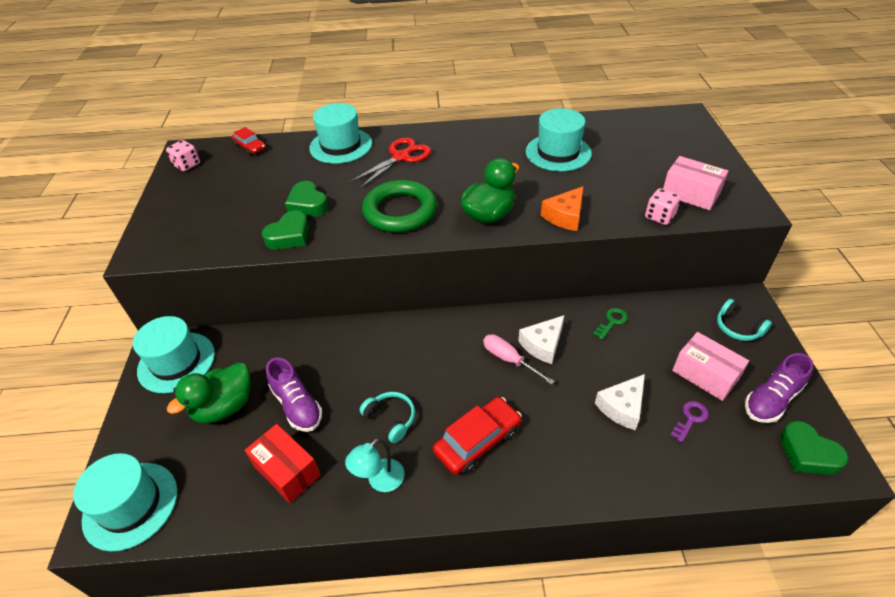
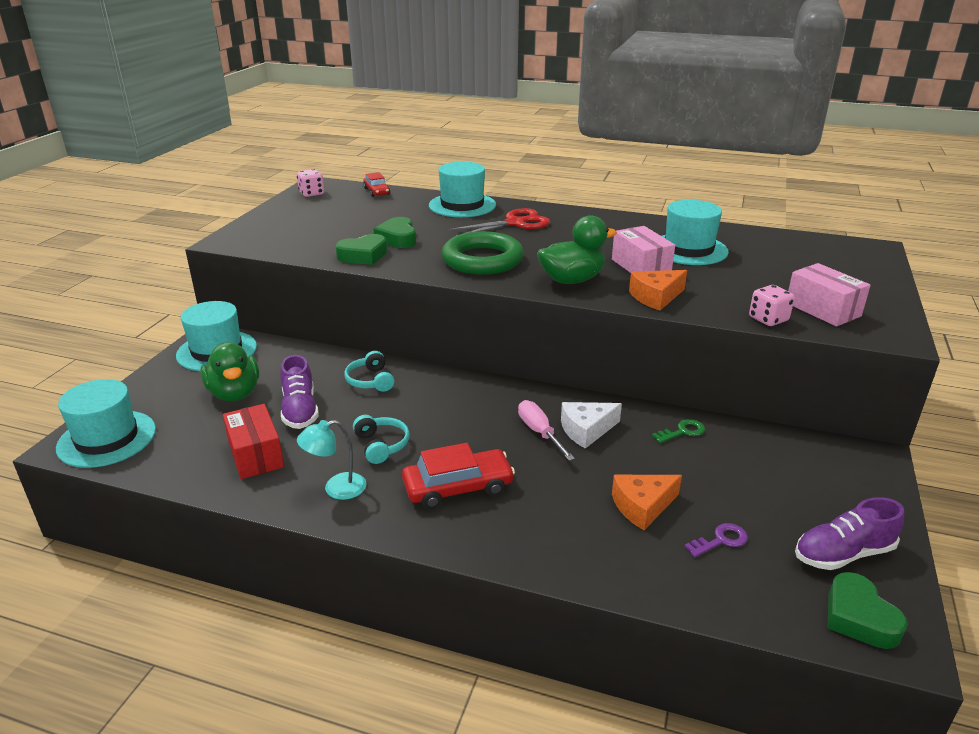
camera: 20 degrees right, 15 degrees down
green duck [167,362,251,424] -> green duck turned 90 degrees counterclockwise [200,342,259,401]
white cheese [595,374,645,430] -> orange cheese [612,475,682,530]
pink box [672,332,749,401] -> pink box moved to [612,226,675,273]
turquoise headphones [717,299,772,341] -> turquoise headphones moved to [344,351,395,392]

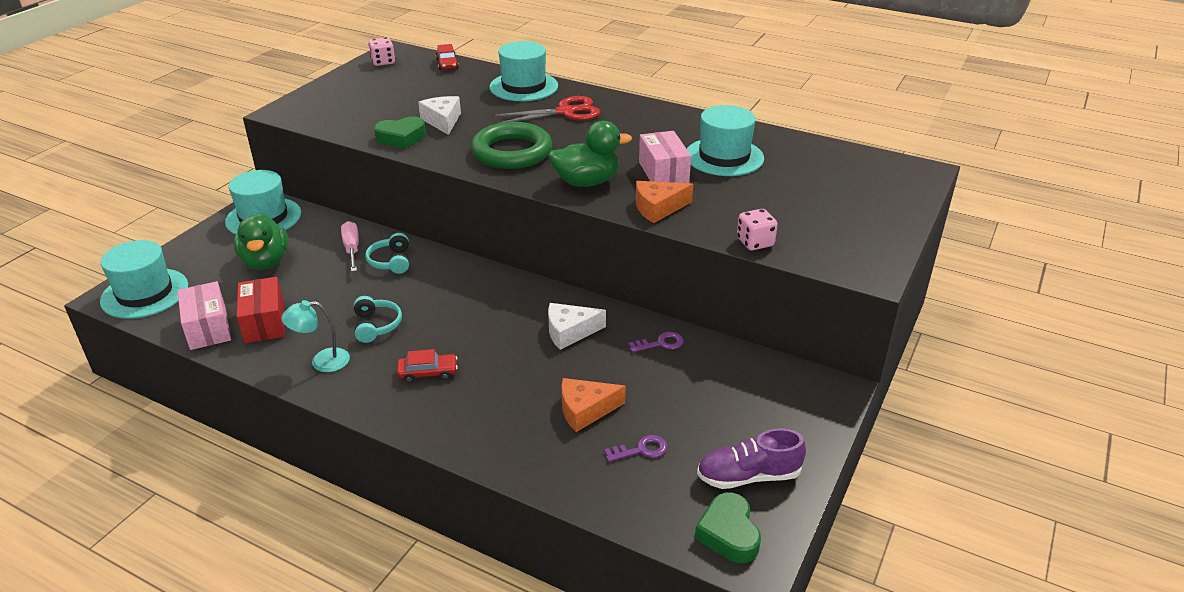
camera: 10 degrees right, 5 degrees up
purple shoe [280,355,319,429] -> none
green heart [374,217,416,248] -> white cheese [418,96,461,135]
red car [402,443,515,509] -> red car [397,349,458,383], size x0.60
pink screwdriver [518,400,575,461] -> pink screwdriver moved to [341,221,359,272]
green key [652,419,705,443] -> purple key [629,332,684,352]
pink box [788,263,871,327] -> pink box moved to [178,281,231,350]

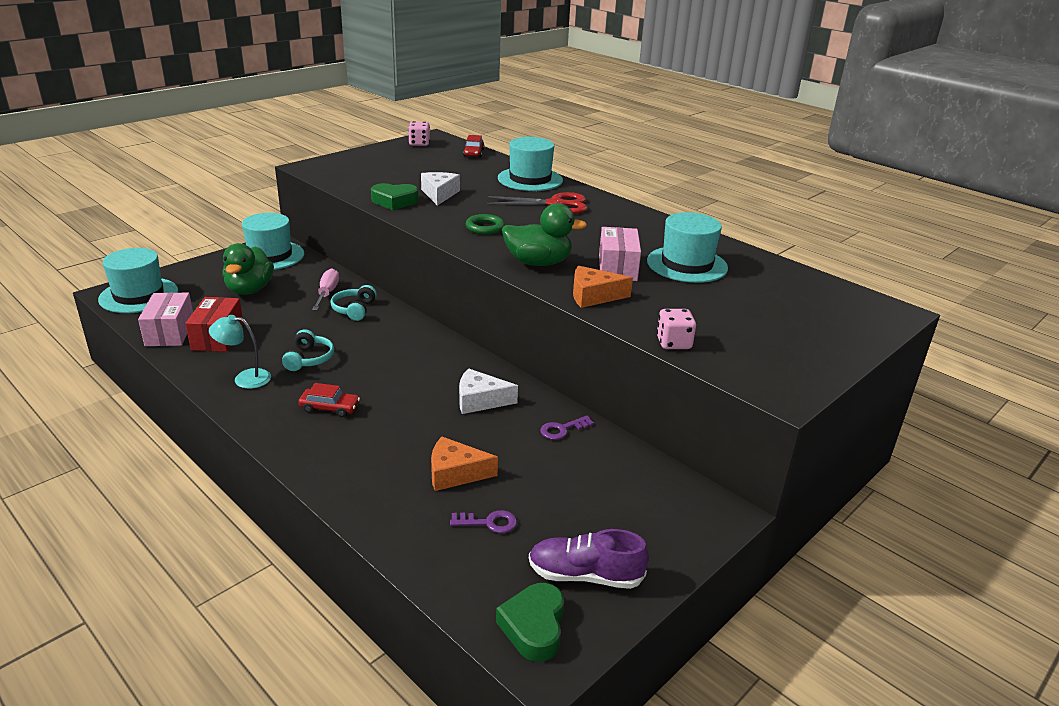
camera: 15 degrees right, 5 degrees down
green ring [471,122,552,169] -> green ring [466,214,505,235], size x0.50
purple key [629,332,684,352] -> purple key turned 150 degrees clockwise [540,415,594,440]

